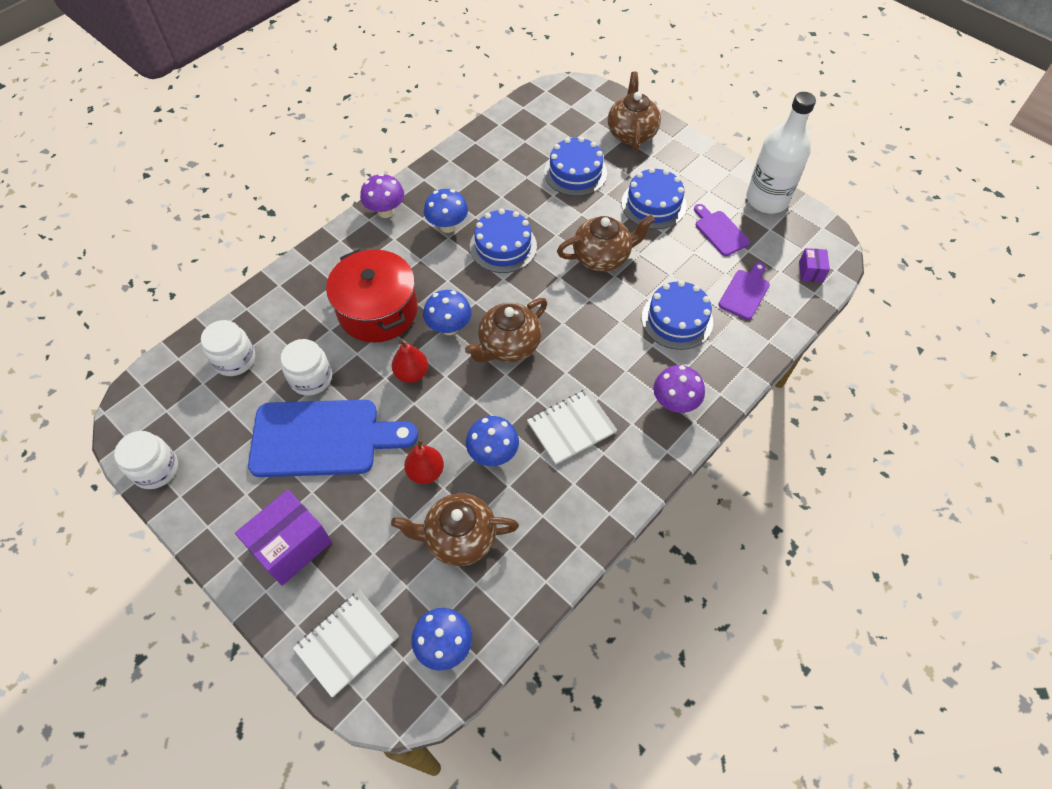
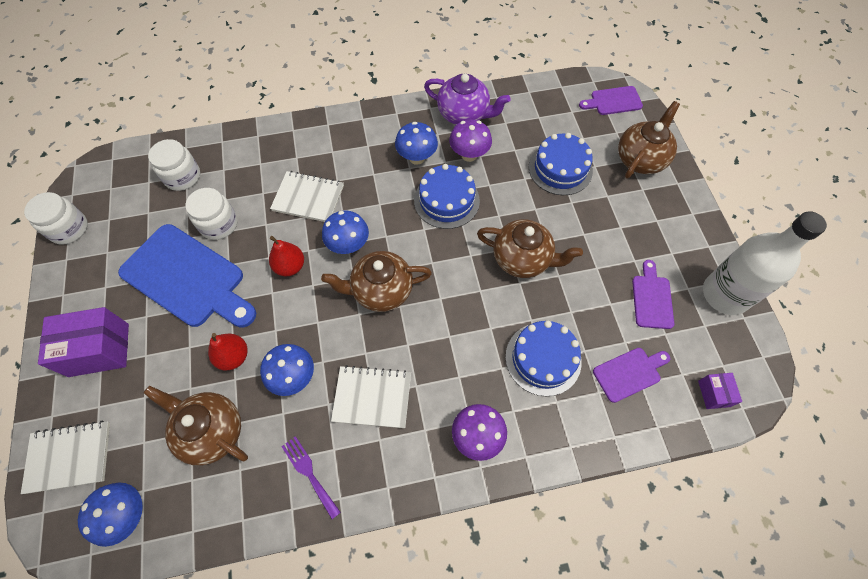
camera: 35 degrees right, 5 degrees up
red pot [326,249,418,343] -> white notebook [270,171,344,222]
purple mushroom [360,173,404,218] -> purple mushroom moved to [449,119,492,162]
blue cake [621,168,687,229] -> none
purple box [799,248,830,283] -> purple box turned 45 degrees counterclockwise [698,373,742,409]
none -> purple fork [281,436,341,519]
none -> purple teapot [424,74,510,125]
none -> purple cutting board [579,86,643,115]

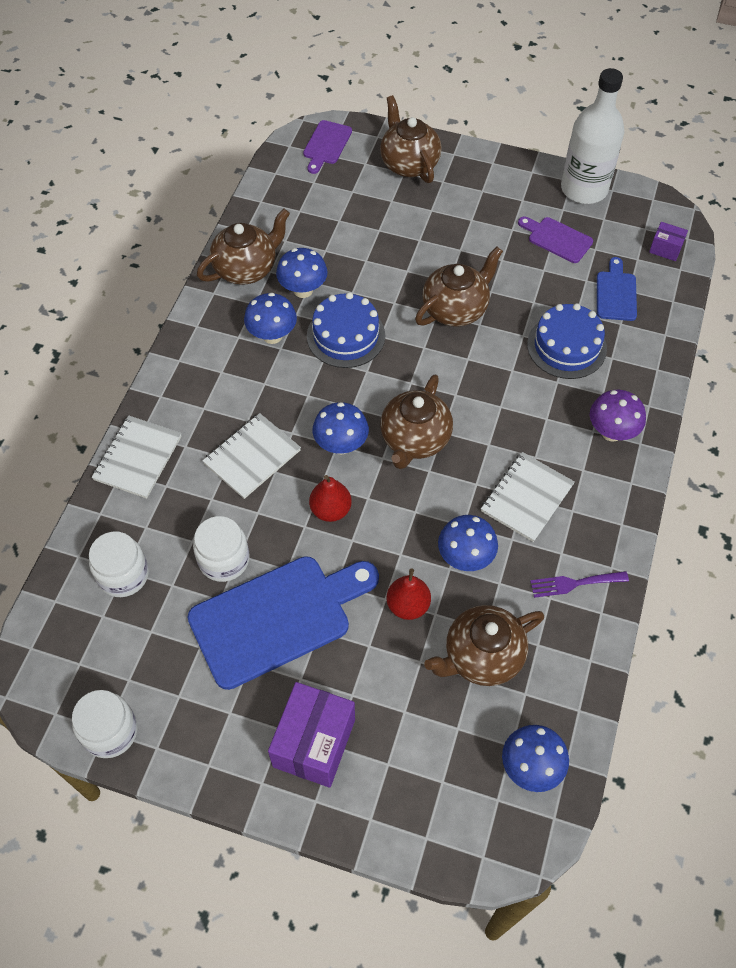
camera: 60 degrees left, 5 degrees down
white notebook [21,421,110,494] -> white notebook moved to [92,415,182,499]
purple teapot [424,74,510,125] -> brown teapot [197,209,290,285]
purple mushroom [449,119,492,162] -> blue mushroom [276,248,328,298]
blue cake [529,133,593,195] -> none
purple cutting board [593,348,670,403] -> blue cutting board [597,257,637,321]

